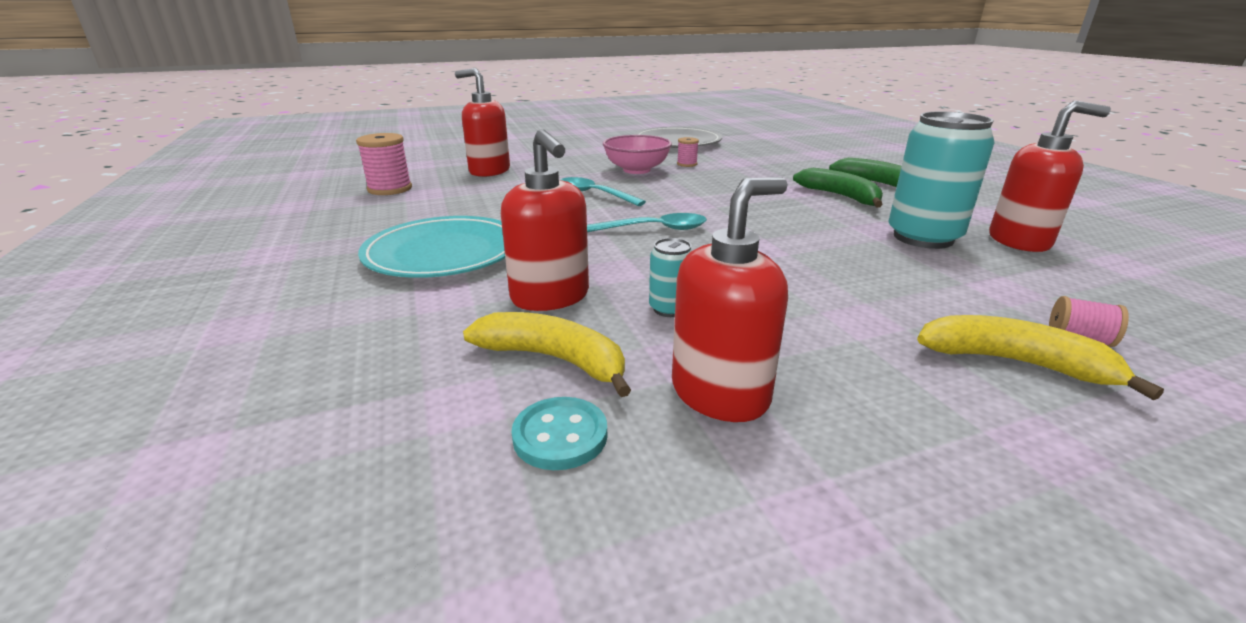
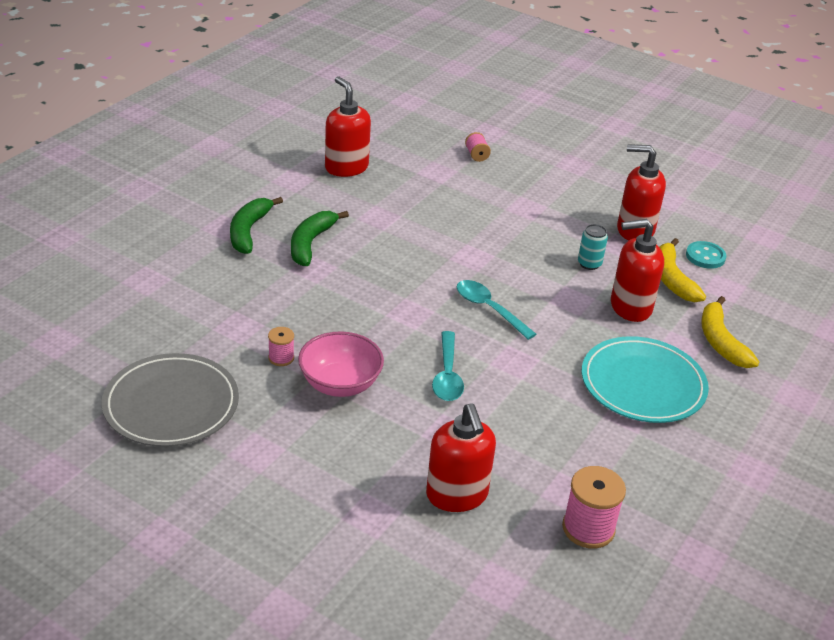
camera: 130 degrees left, 10 degrees up
red soap dispenser [501,129,589,311] -> red soap dispenser turned 120 degrees counterclockwise [611,219,664,322]
turquoise can [888,112,995,249] -> none
yellow banana [917,315,1164,400] -> yellow banana moved to [701,296,759,368]

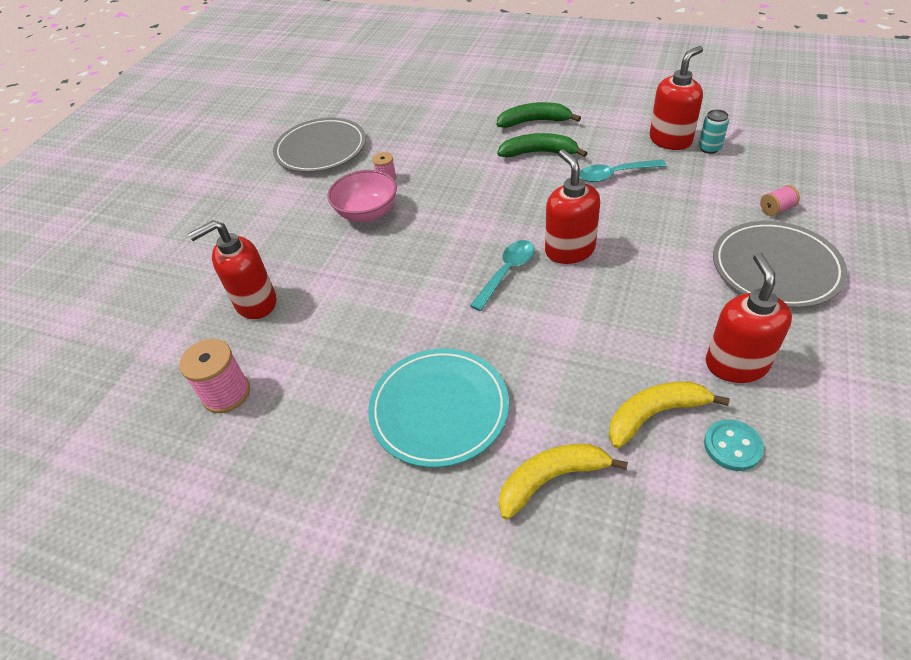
camera: 85 degrees right, 10 degrees up
turquoise spoon [432,331,464,401] -> turquoise spoon moved to [579,159,666,182]
turquoise can [578,224,608,270] -> turquoise can moved to [699,109,729,154]
red soap dispenser [611,219,664,322] -> red soap dispenser moved to [545,149,600,264]
none -> grey plate [713,221,847,308]

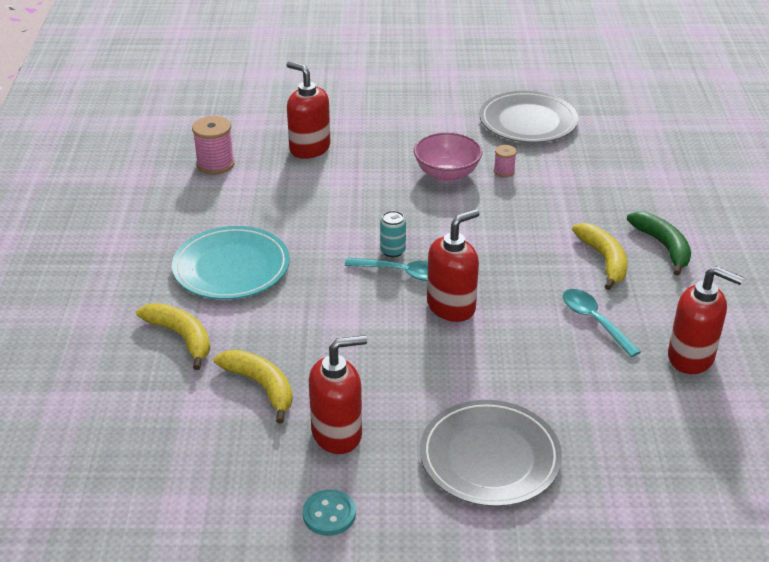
camera: 65 degrees right, 10 degrees down
green banana [497,133,587,157] -> yellow banana [572,223,628,290]
turquoise can [699,109,729,154] -> turquoise can moved to [380,211,406,257]
turquoise button [704,419,764,471] -> turquoise button moved to [303,489,356,536]
pink spool [760,185,800,216] -> none

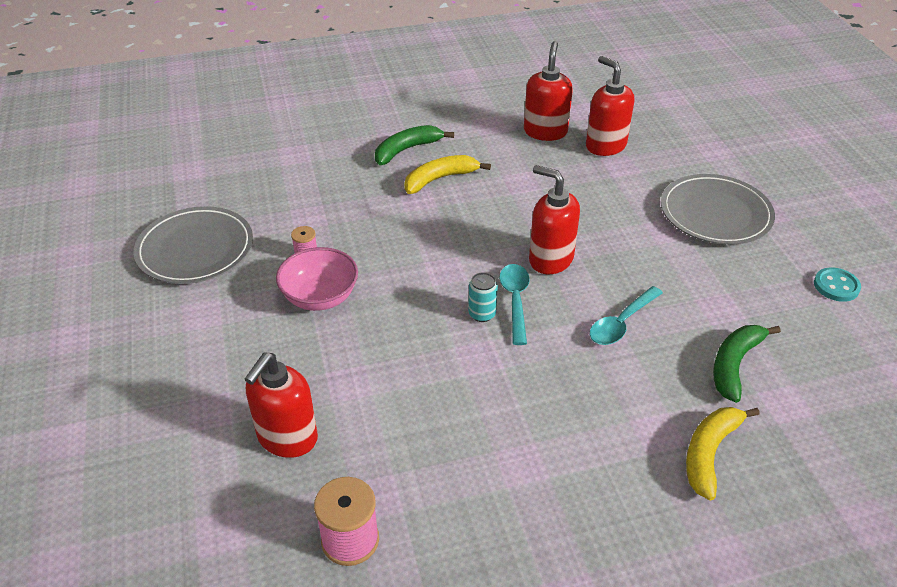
camera: 105 degrees left, 5 degrees up
turquoise plate [172,226,290,299] -> none
yellow banana [214,350,293,424] -> green banana [713,325,781,403]
red soap dispenser [309,335,367,454] -> red soap dispenser moved to [586,56,634,156]
turquoise spoon [563,289,641,357] -> turquoise spoon moved to [590,286,663,345]

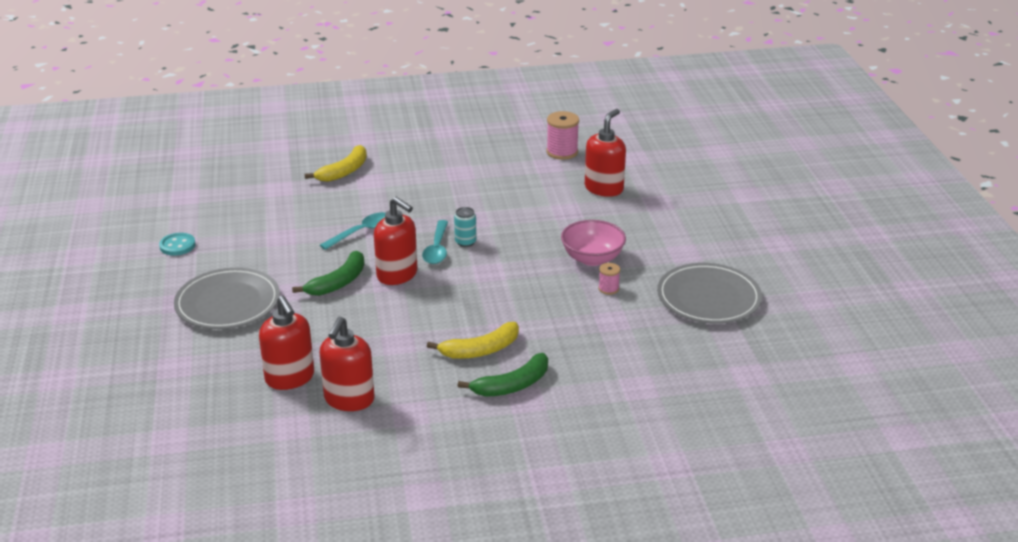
camera: 175 degrees left, 10 degrees down
green banana [713,325,781,403] -> green banana moved to [292,251,364,296]

